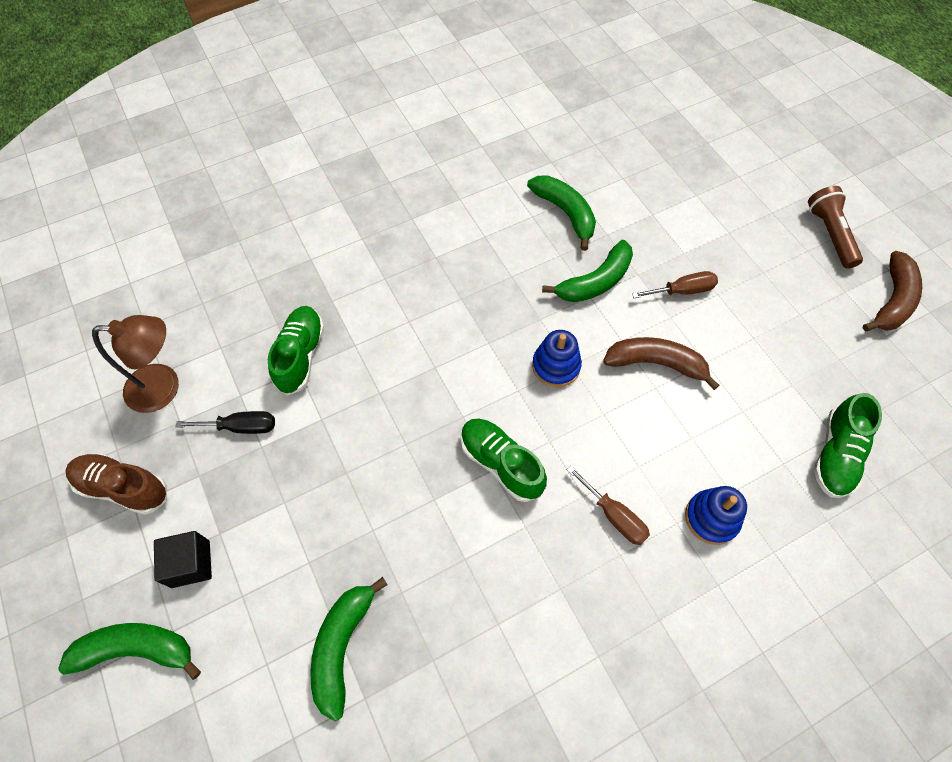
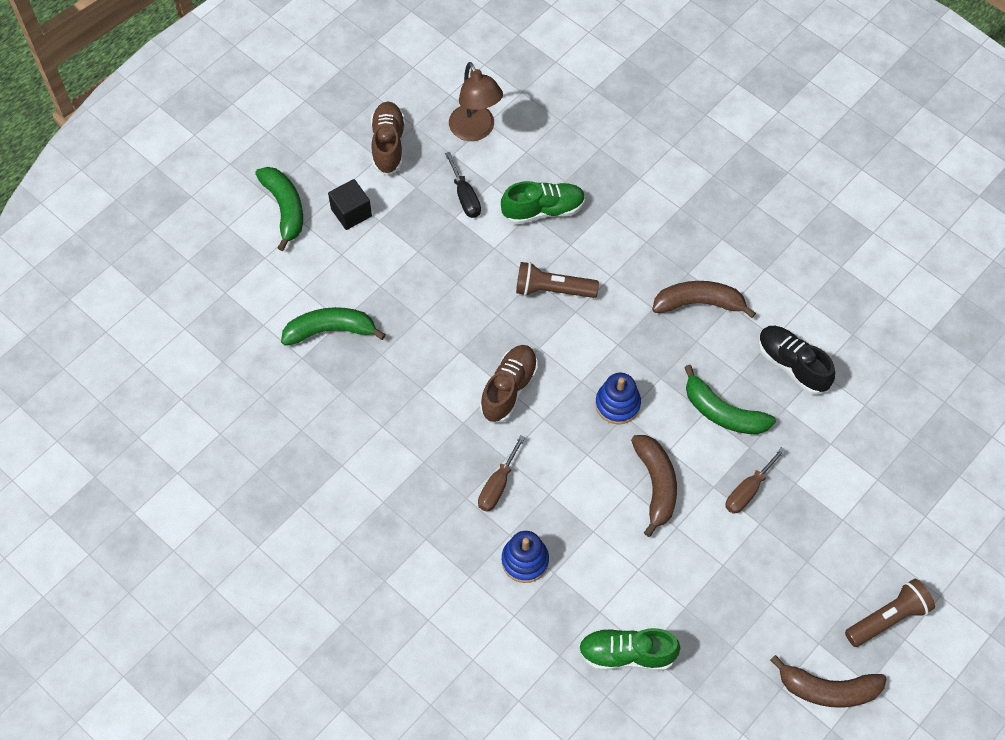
camera: 70 degrees right, 0 degrees up
green shoe [461,419,547,502] -> brown shoe [480,345,538,423]
green banana [527,175,596,251] -> black shoe [758,326,835,395]
brown screwdriver [632,271,718,298] -> brown screwdriver turned 75 degrees clockwise [725,447,786,514]
none -> brown flashlight [516,262,599,298]
none -> brown banana [652,281,756,318]

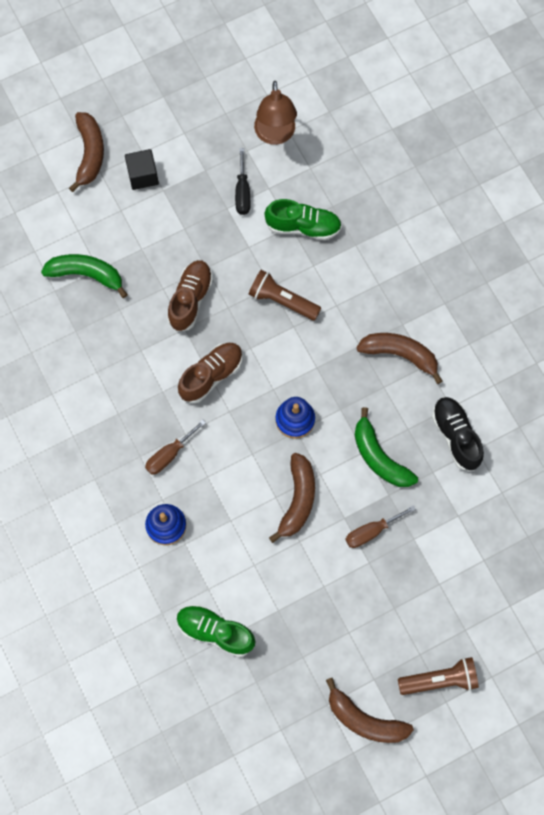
camera: 20 degrees right, 10 degrees up
green banana [255,167,303,251] -> brown banana [69,112,104,192]
brown shoe [371,102,405,175] -> brown shoe moved to [167,260,213,332]

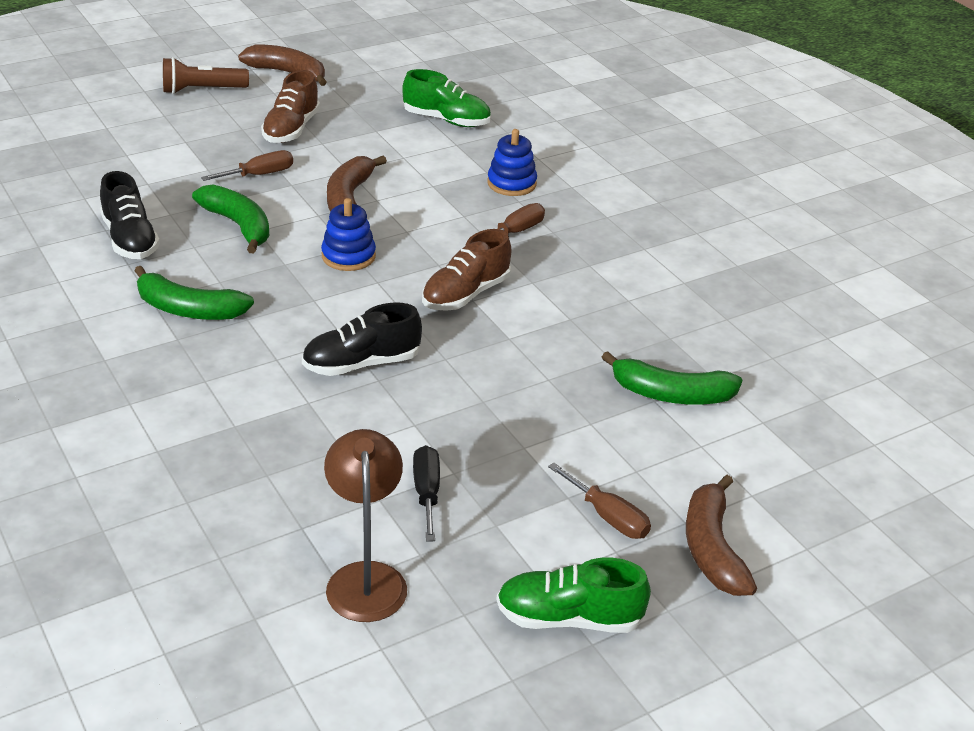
camera: 175 degrees right, 35 degrees down
black cube [125,149,159,190] -> brown screwdriver [548,463,651,539]
brown shoe [167,260,213,332] -> brown shoe moved to [261,70,320,143]
brown flashlight [249,270,321,320] -> black shoe [302,303,422,376]
green shoe [264,199,342,240] -> green shoe moved to [496,558,651,633]
brown banana [356,333,442,384] -> green banana [134,266,254,320]

